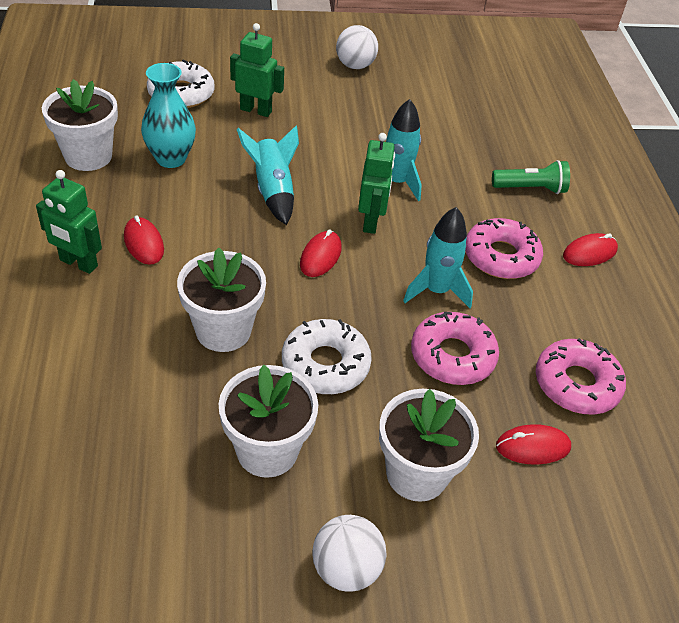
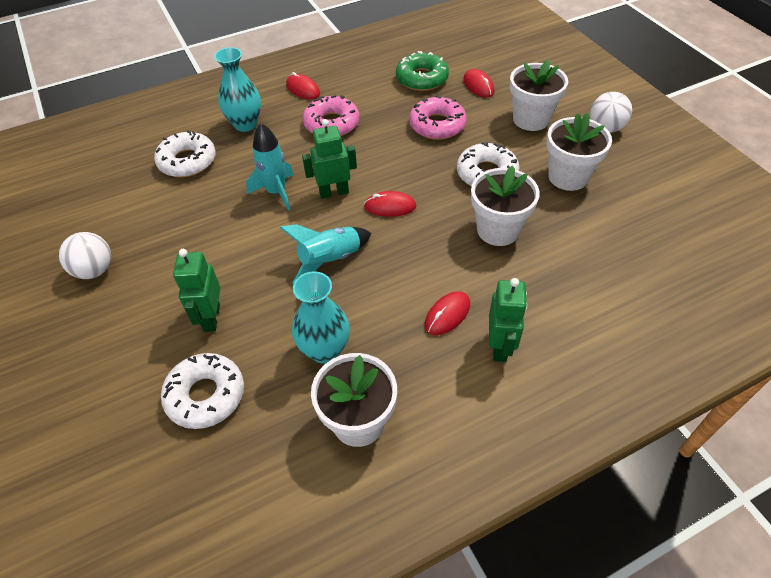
camera: 105 degrees left, 5 degrees up
turquoise rocket [403,207,473,308] -> none
green flashlight [492,160,570,194] -> turquoise vase [214,47,261,132]
pink donut [536,338,626,415] -> green donut [396,51,449,91]
none -> white donut [154,130,216,177]

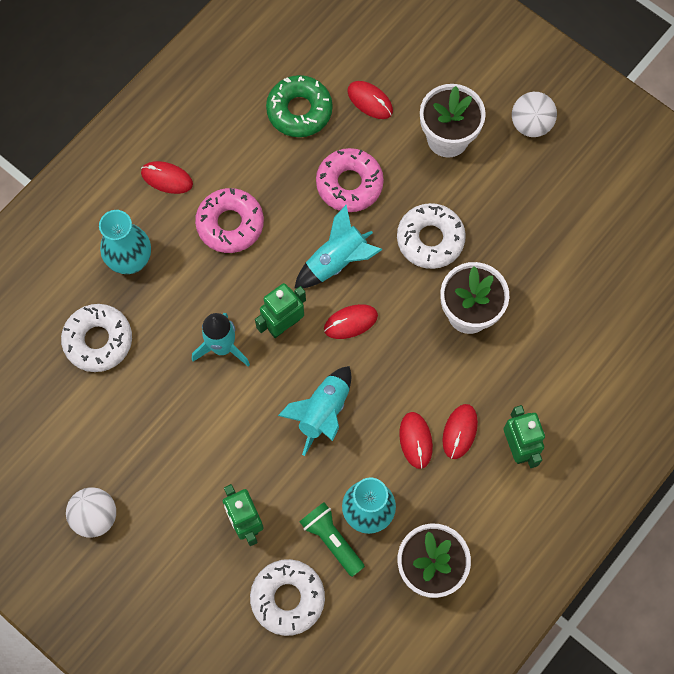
camera: 25 degrees left, 20 degrees up
white flower pot [546,113,612,191] -> none
none -> turquoise rocket [294,205,382,289]
none -> green flashlight [300,502,365,577]
none -> red mouse [399,412,433,469]

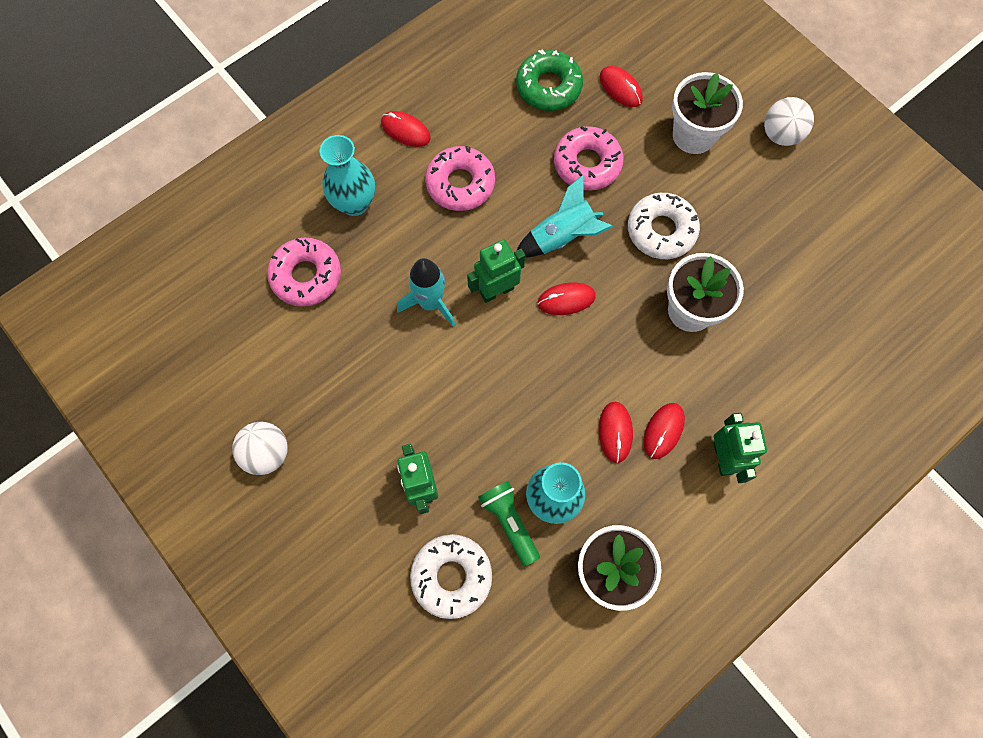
camera: 10 degrees right, 0 degrees up
white donut [61,304,132,372] -> pink donut [267,238,341,307]
turquoise rocket [278,366,351,456] -> none

